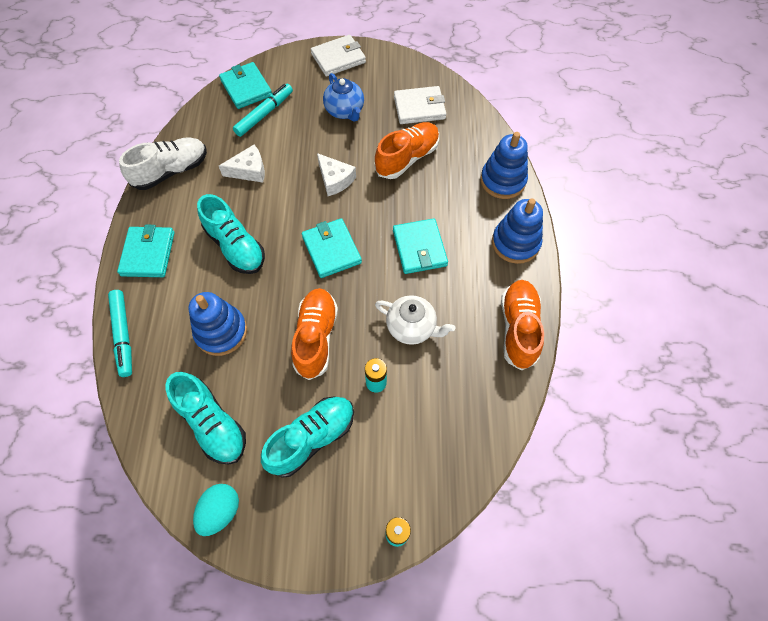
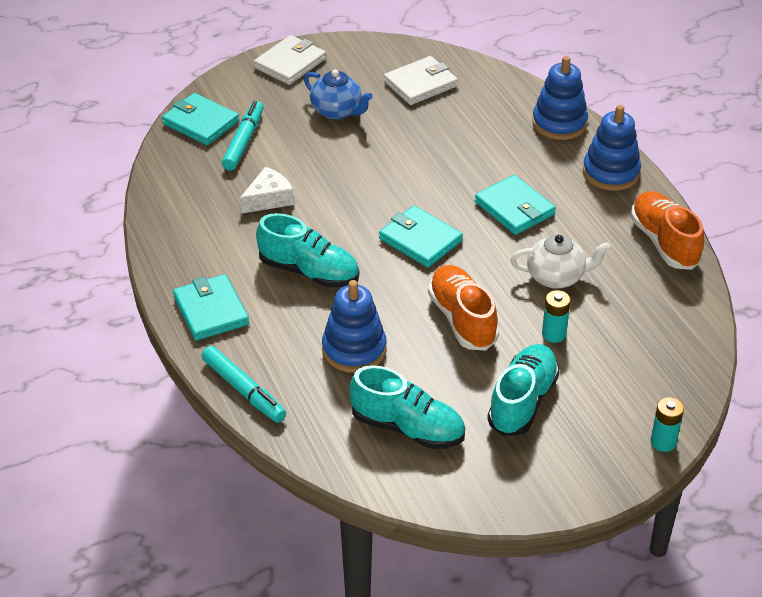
camera: 25 degrees left, 20 degrees down
white shoe [119,137,207,190] -> none
turquoise egg [193,484,239,536] -> none
white cheese [317,153,356,196] -> none
orange shoe [374,122,439,179] -> none

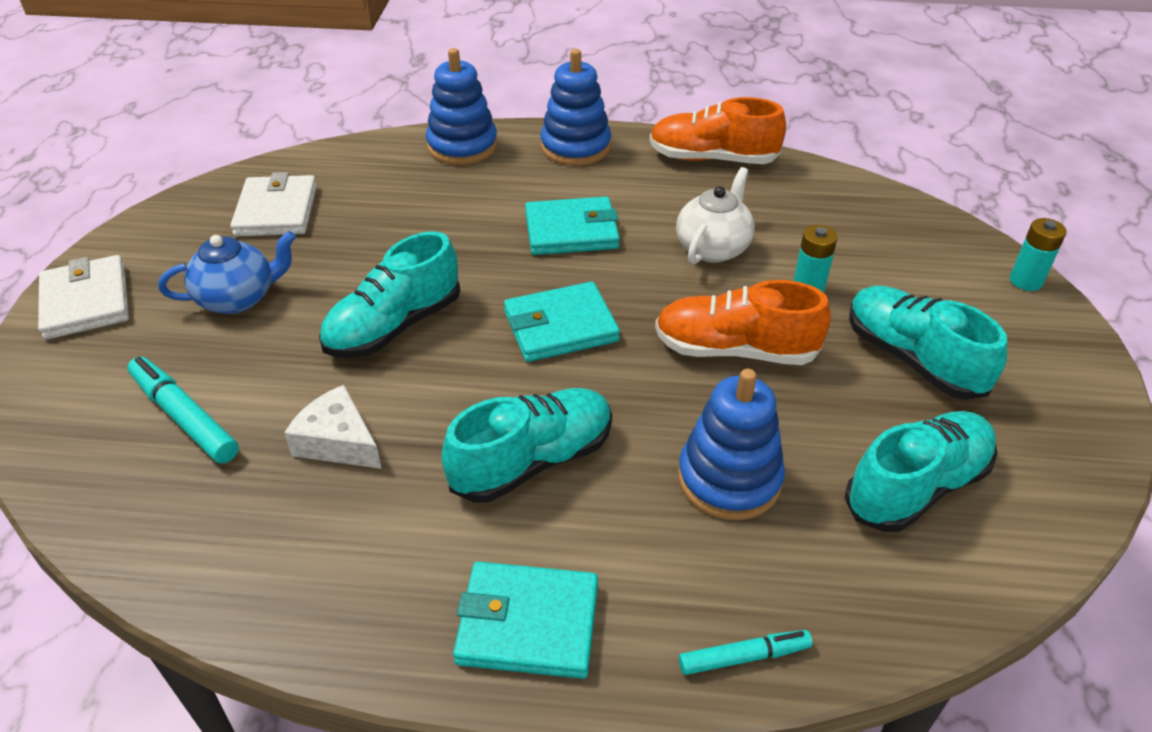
camera: 60 degrees left, 0 degrees up
turquoise wallet [162,93,239,145] -> none
turquoise marker [201,346,286,423] -> turquoise marker [679,630,813,675], size x0.62
white cheese [239,167,294,214] -> white cheese turned 45 degrees counterclockwise [284,385,382,469]
none -> turquoise shoe [319,231,460,358]

